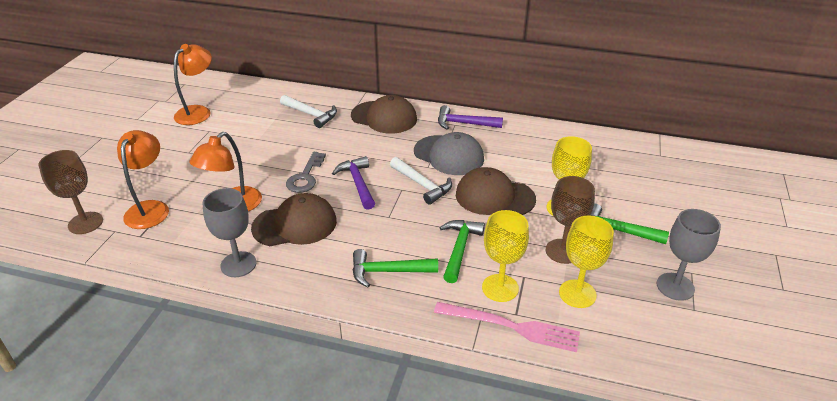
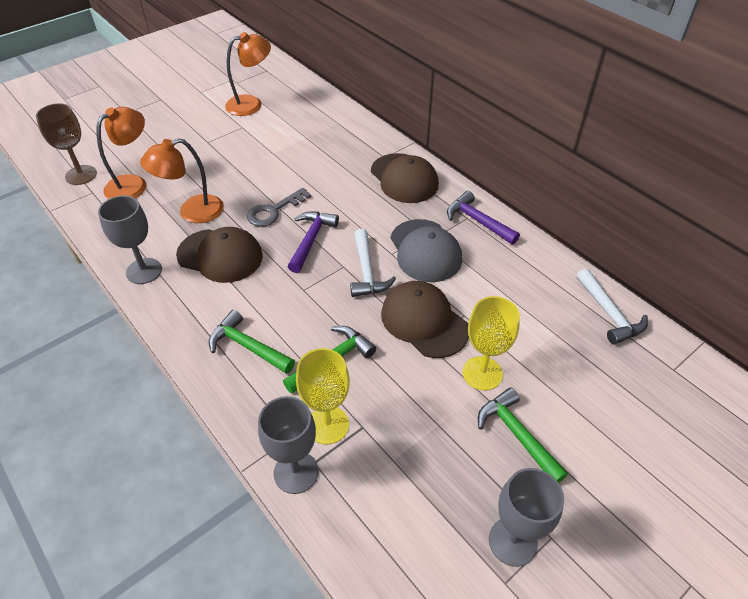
camera: 35 degrees right, 10 degrees up
white hammer [280,95,337,128] -> white hammer moved to [576,269,648,345]
pink fork [434,302,580,352] -> grey goblet [258,396,318,494]
brown goblet [546,176,595,264] -> none
yellow goblet [559,216,614,308] -> none

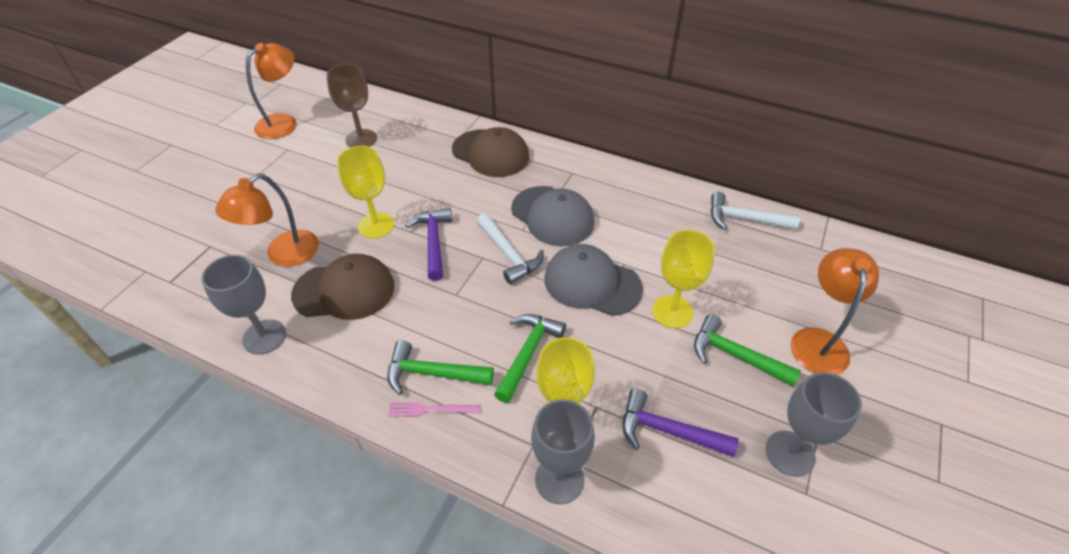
camera: 25 degrees left, 0 degrees up
brown goblet [36,103,97,185] -> brown goblet moved to [326,64,377,148]
orange lamp [96,107,146,199] -> orange lamp moved to [790,248,879,375]
grey key [247,188,311,227] -> yellow goblet [337,146,394,239]
brown cap [381,281,469,358] -> grey cap [544,244,643,316]
purple hammer [447,191,520,245] -> purple hammer moved to [622,389,739,457]
white hammer [576,269,648,345] -> white hammer turned 150 degrees clockwise [711,192,800,230]
none -> pink fork [388,402,480,417]

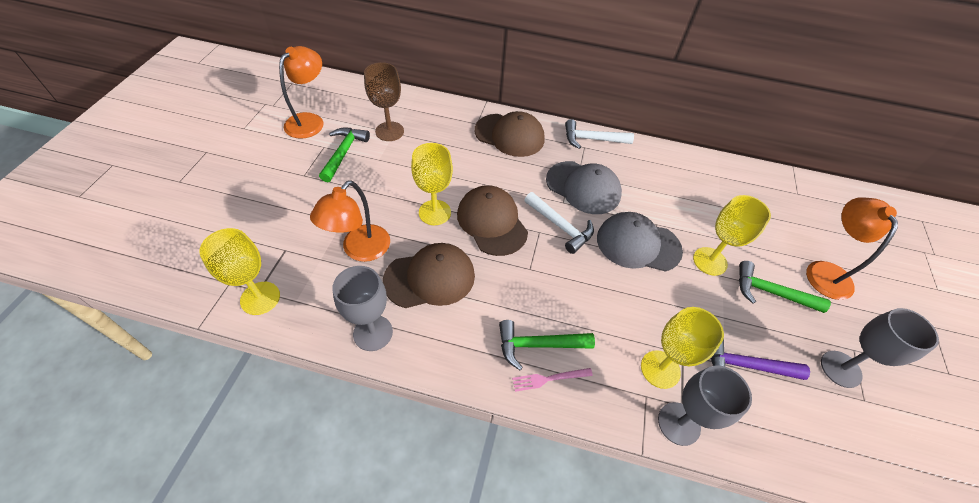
camera: 15 degrees left, 5 degrees up
purple hammer [405,208,452,281] -> brown cap [457,185,528,256]
green hammer [494,314,566,403] -> green hammer moved to [319,128,370,182]
white hammer [711,192,800,230] -> white hammer moved to [565,119,634,149]
none -> yellow goblet [199,228,280,315]

